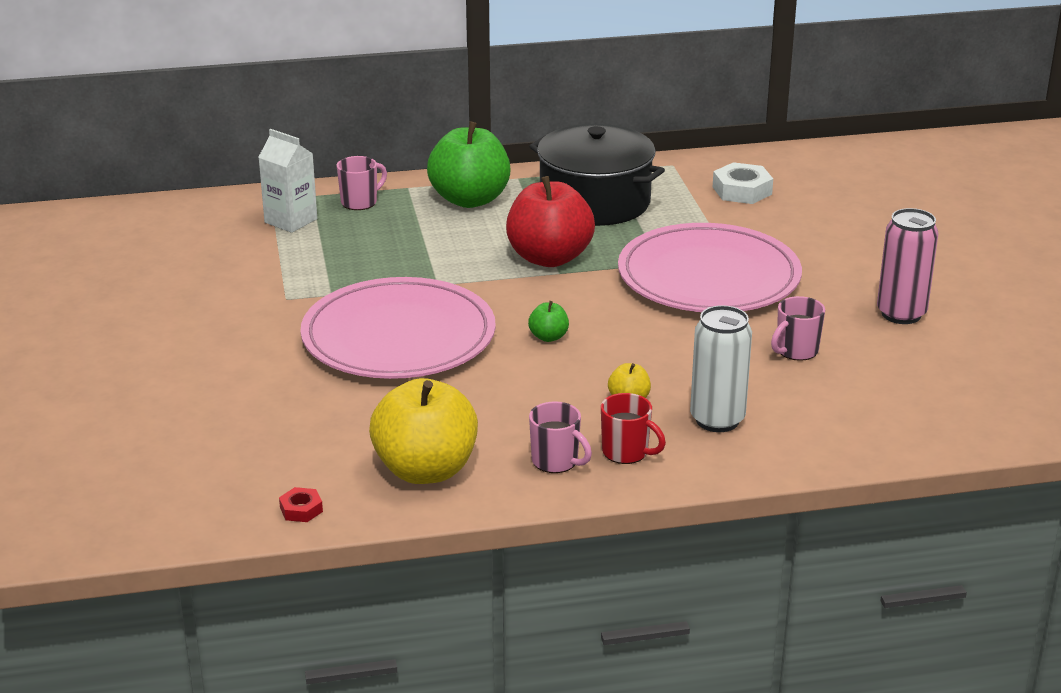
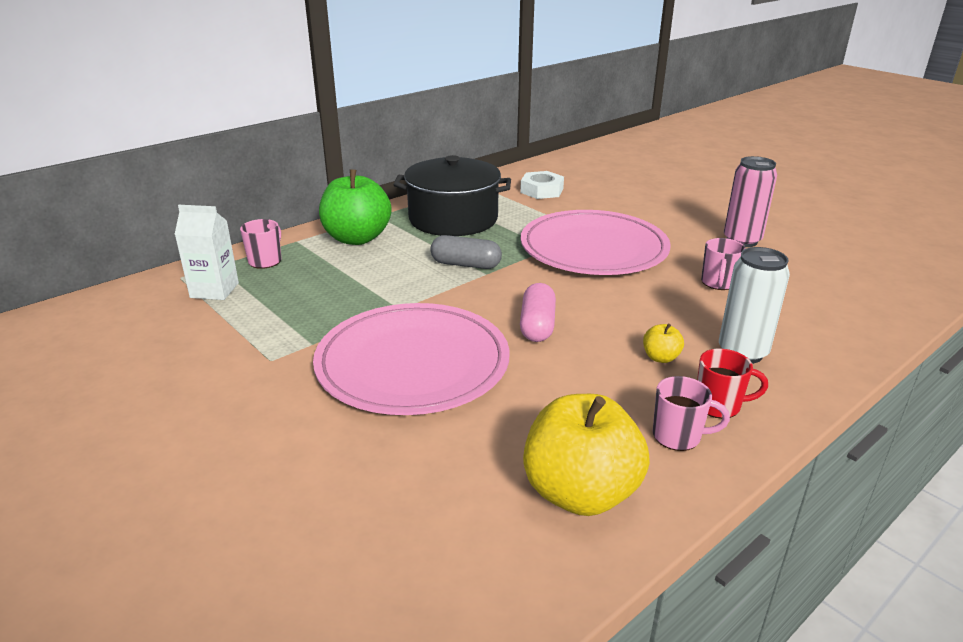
camera: 30 degrees left, 0 degrees up
red nut [279,487,323,522] -> none
red apple [506,176,595,267] -> grey capsule [430,235,502,269]
green apple [528,301,569,342] -> pink capsule [520,283,556,342]

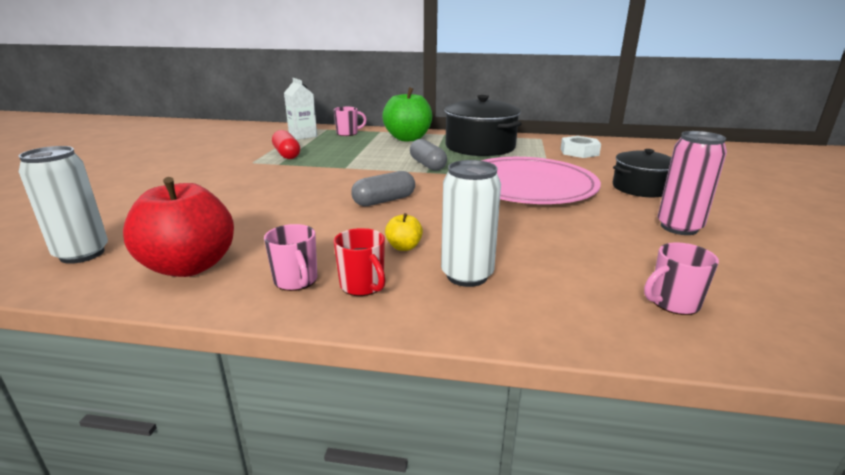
camera: 50 degrees right, 5 degrees down
pink plate [313,303,510,415] -> none
pink capsule [520,283,556,342] -> grey capsule [351,171,415,206]
yellow apple [523,394,650,516] -> red apple [123,177,234,277]
pink mug [701,238,746,290] -> pink mug moved to [644,242,719,315]
none -> white can [19,146,108,264]
none -> red capsule [272,130,300,159]
none -> black pot [613,149,672,197]

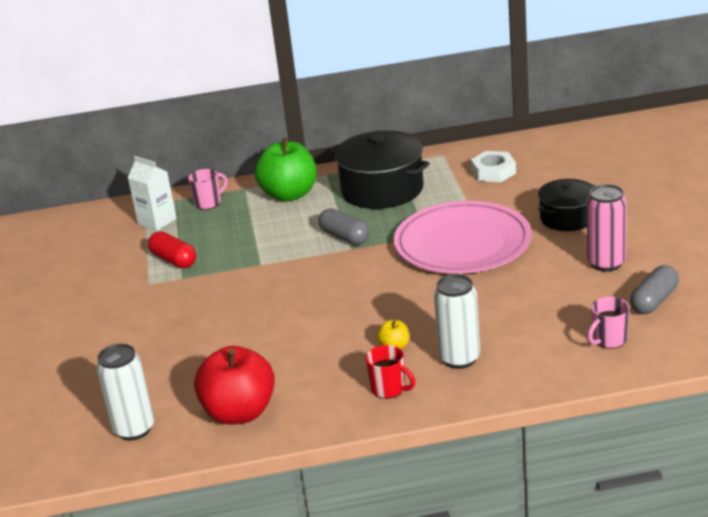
camera: 15 degrees left, 5 degrees up
pink mug [264,224,317,291] -> none
grey capsule [351,171,415,206] -> grey capsule moved to [630,265,679,314]

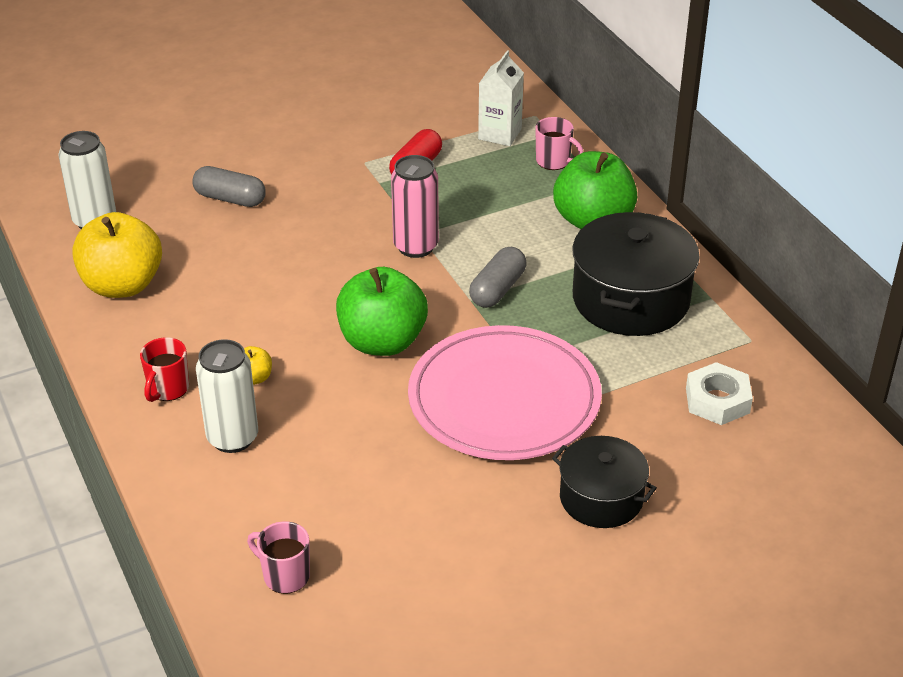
camera: 70 degrees right, 10 degrees up
red apple [194,346,275,425] -> yellow apple [72,212,162,298]
pink can [587,184,627,272] -> pink can moved to [391,155,439,258]
grey capsule [630,265,679,314] -> grey capsule moved to [192,166,266,207]
none -> green apple [336,267,428,356]

